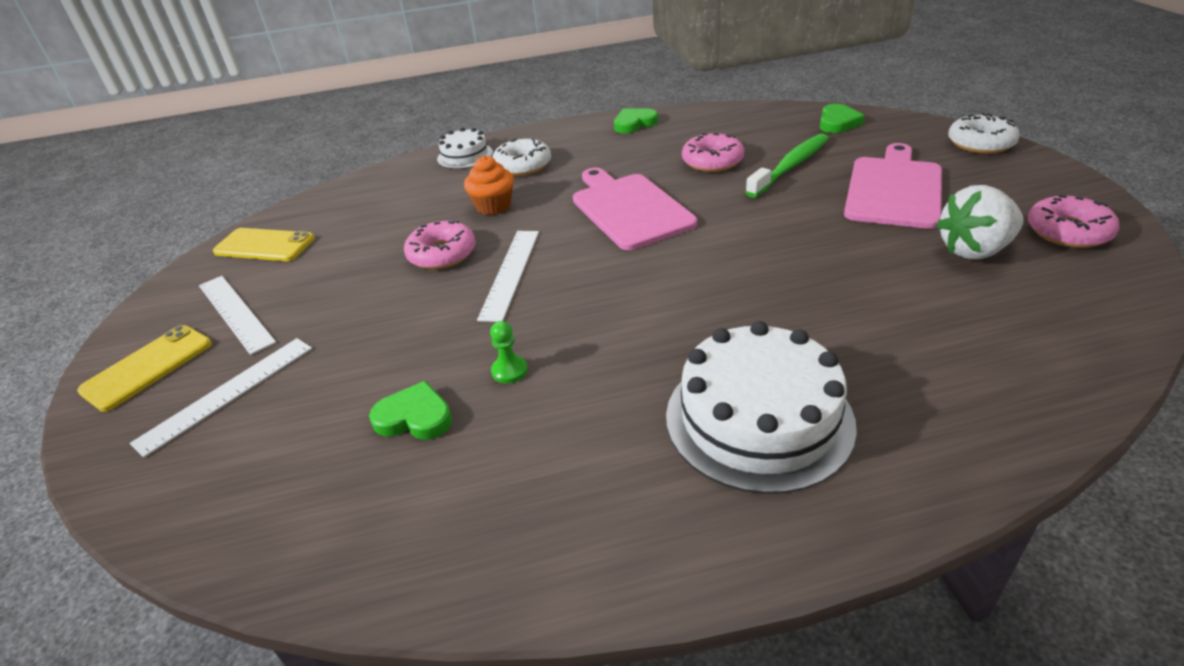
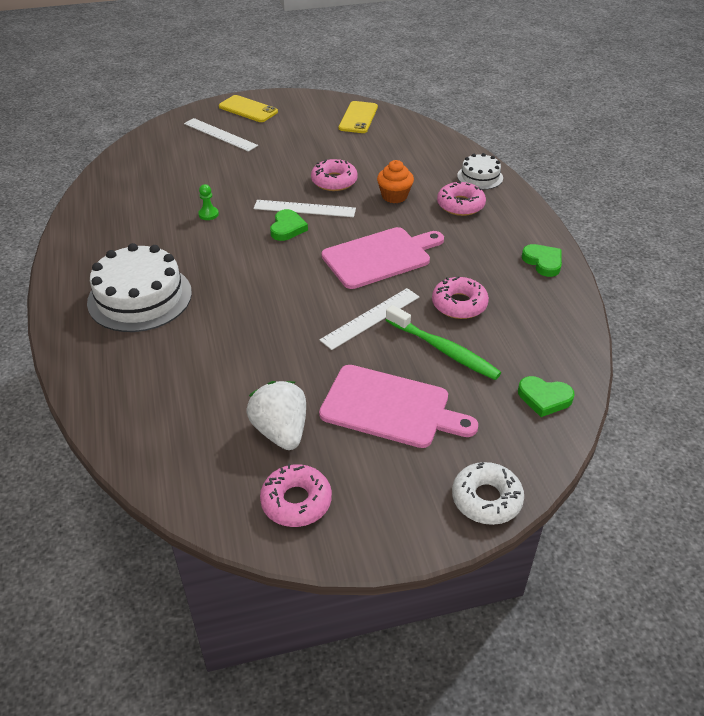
camera: 85 degrees right, 5 degrees up
white ruler [199,276,276,355] -> white ruler moved to [319,288,419,350]
green heart [369,381,452,440] -> green heart moved to [270,209,308,241]
white donut [492,138,551,176] -> pink donut [437,182,486,216]

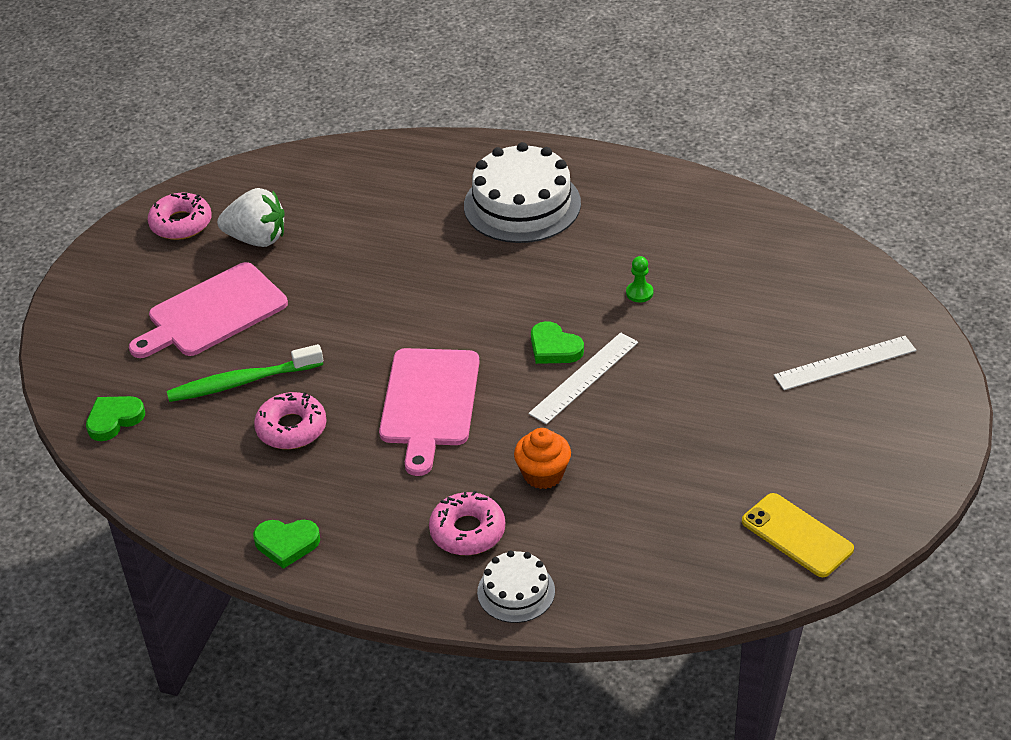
camera: 125 degrees right, 0 degrees up
yellow phone [219,95,278,122] -> none
pink donut [311,159,358,191] -> none
white ruler [319,288,419,350] -> none
white donut [452,462,524,525] -> none

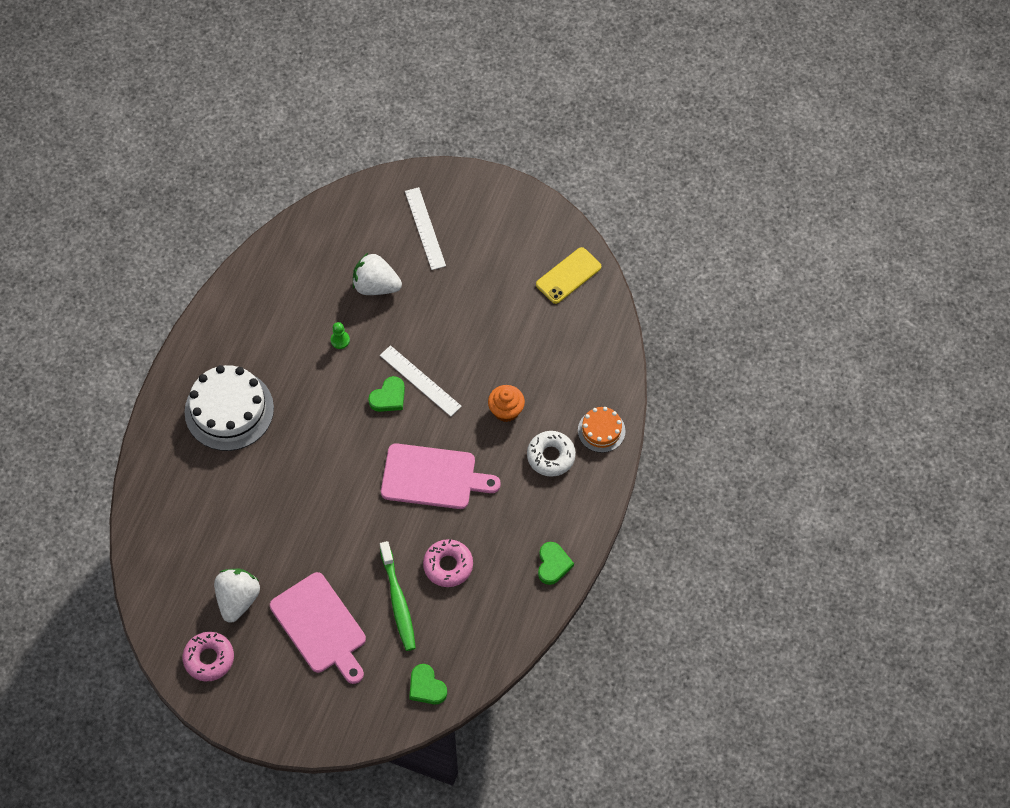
camera: 90 degrees left, 20 degrees up
pink donut [429,491,505,555] -> white donut [527,431,576,477]
white cake [477,550,555,623] -> orange cake [578,407,626,453]
none -> white strawberry [353,253,402,295]

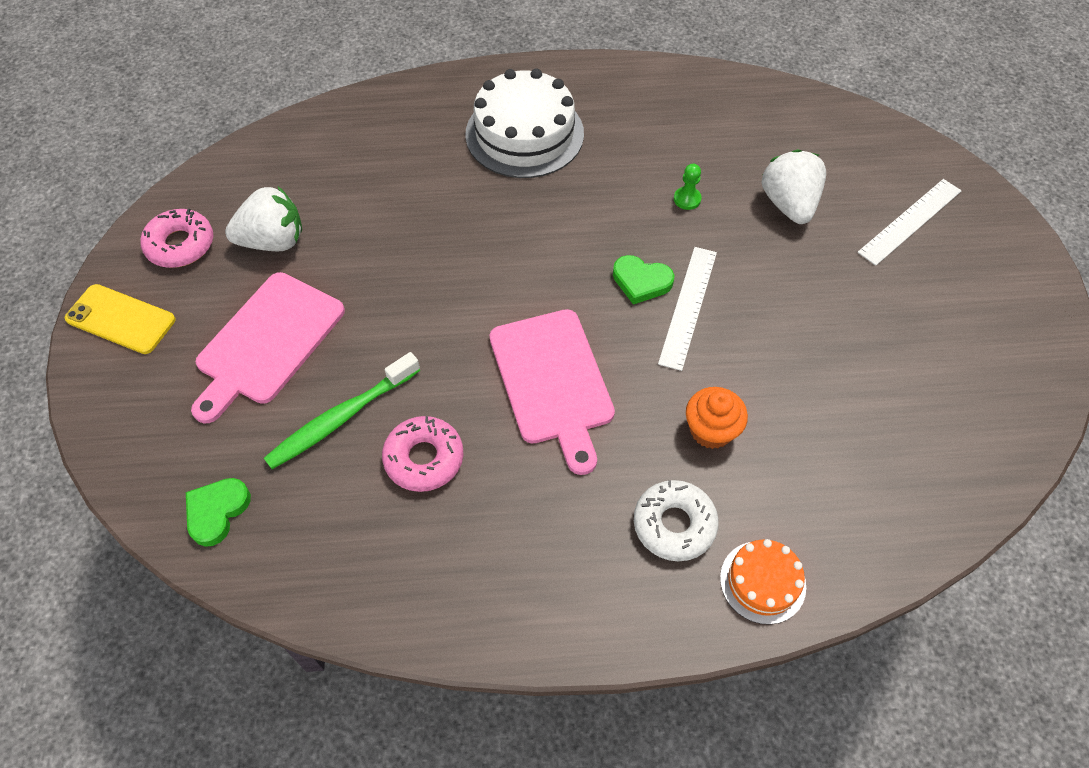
camera: 65 degrees right, 5 degrees down
yellow phone [536,247,602,304] -> yellow phone moved to [65,284,175,354]
green heart [538,542,574,585] -> none

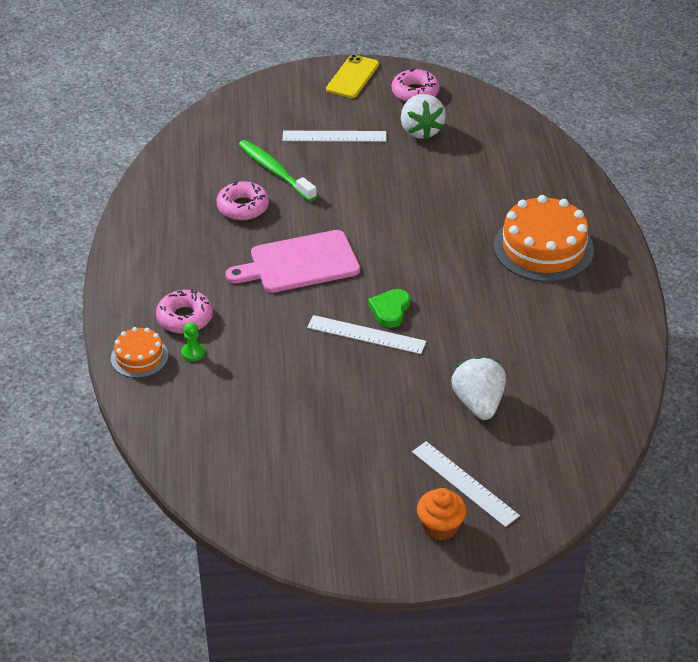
camera: 90 degrees right, 15 degrees down
green heart [186,478,251,547] -> none
pink cutting board [191,272,345,423] -> white ruler [282,131,387,142]
white cake [465,68,584,178] -> orange cake [494,195,594,282]
white donut [634,480,719,561] -> pink donut [156,289,213,334]
green pawn [674,164,702,210] -> green pawn moved to [181,322,205,361]
orange cupcake [686,387,748,449] -> orange cupcake moved to [417,488,467,541]
white strawberry [762,149,826,224] -> white strawberry turned 90 degrees counterclockwise [451,356,506,420]

